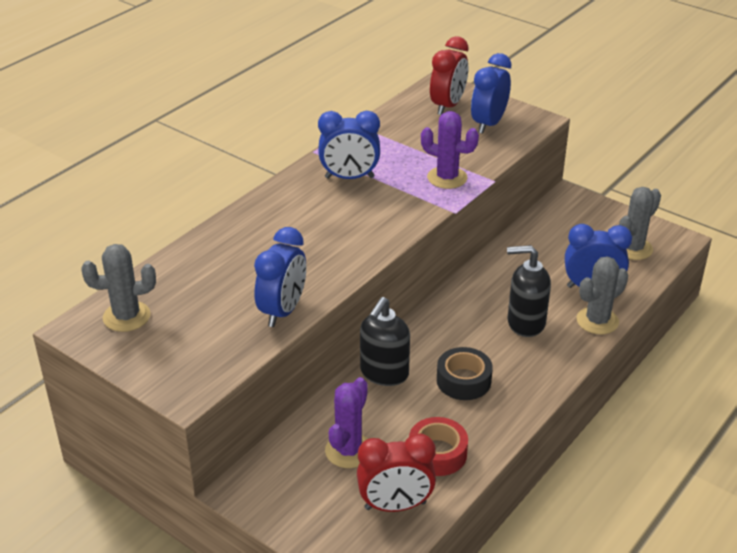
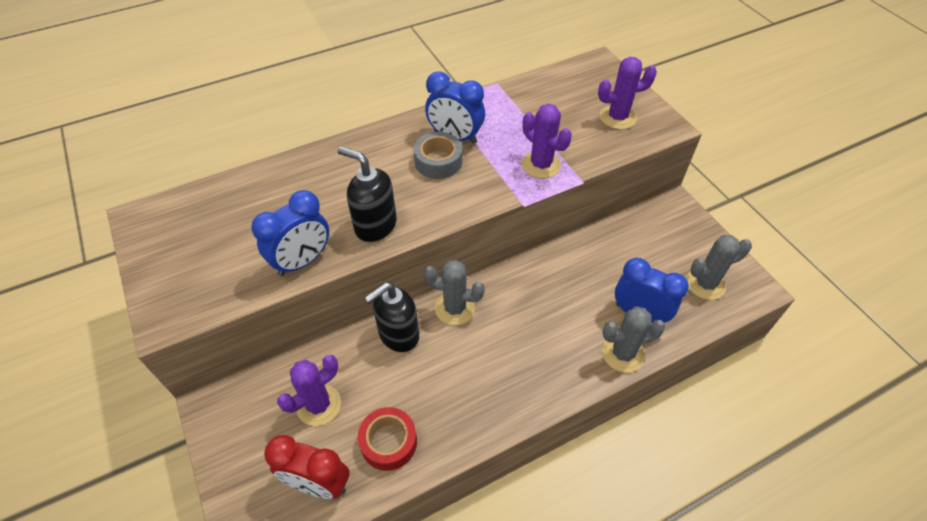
camera: 25 degrees right, 15 degrees up
grey cactus [81,244,156,332] -> grey cactus moved to [424,260,485,325]
red clock [430,37,468,115] -> none
black tape [437,347,493,400] -> none
blue clock [471,53,511,134] -> purple cactus [598,57,657,129]
black soap dispenser [507,245,551,337] -> black soap dispenser moved to [338,147,397,242]
none -> grey tape [414,132,462,179]

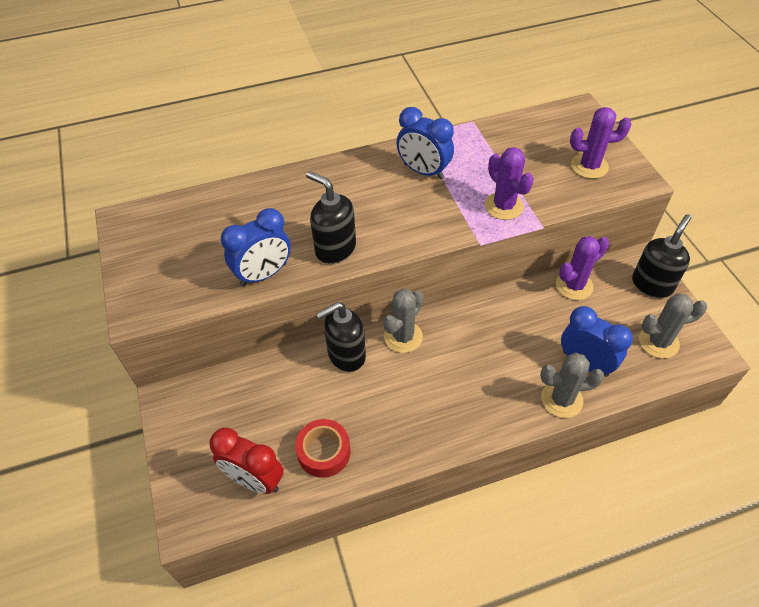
camera: 10 degrees right, 0 degrees up
purple cactus [277,355,341,426] -> purple cactus moved to [556,236,609,300]
grey tape [414,132,462,179] -> none
grey cactus [424,260,485,325] -> grey cactus turned 75 degrees counterclockwise [383,289,424,353]
none -> black soap dispenser [632,214,691,298]

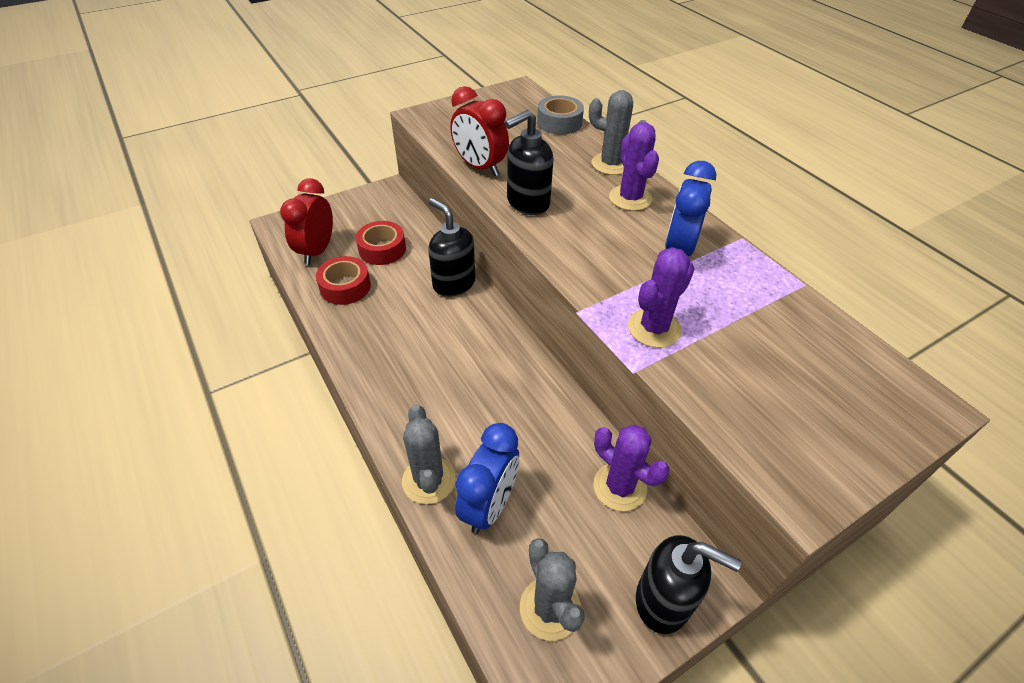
camera: 75 degrees right, 5 degrees down
blue clock [221,208,291,286] -> red clock [450,86,509,176]
black soap dispenser [306,171,356,264] -> black soap dispenser turned 150 degrees counterclockwise [505,110,553,215]
grey cactus [383,289,424,353] -> grey cactus moved to [589,90,647,175]
purple cactus [570,107,632,179] -> purple cactus moved to [609,122,659,211]
none -> red tape [356,221,406,265]
none -> grey tape [537,95,584,134]

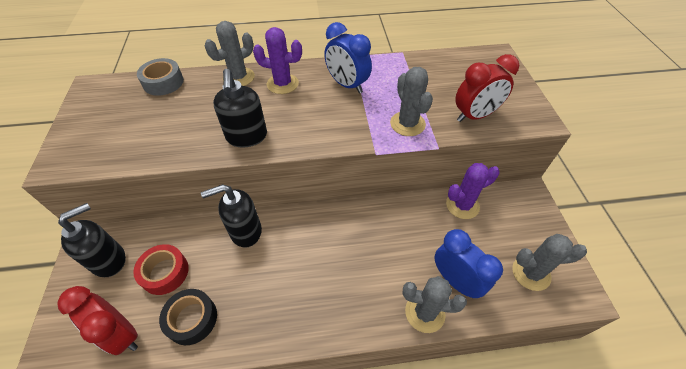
camera: 65 degrees left, 5 degrees up
red tape [316,256,371,305] -> black tape [159,289,217,345]
red clock [450,86,509,176] -> red clock moved to [455,54,519,122]
purple cactus [628,247,694,348] -> grey cactus [390,67,433,136]
black soap dispenser [636,535,741,634] -> black soap dispenser moved to [58,203,126,277]

